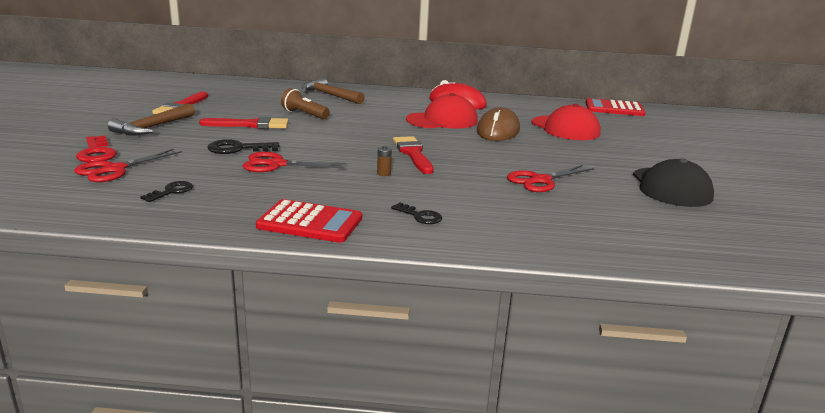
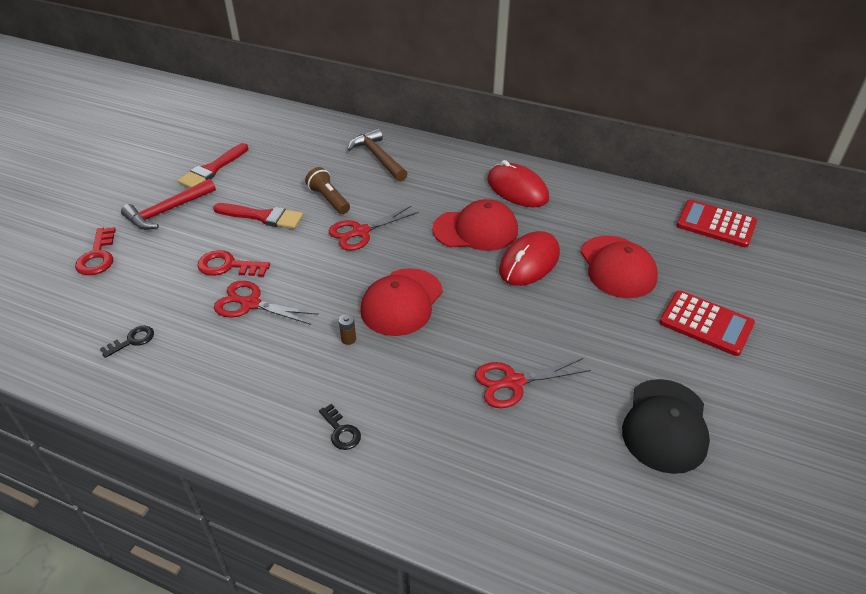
camera: 20 degrees right, 20 degrees up
red scissors [74,149,182,182] -> red scissors moved to [329,206,419,251]
brown hammer [108,104,195,136] -> red hammer [121,179,216,230]
black key [207,139,279,154] -> red key [197,250,270,277]
red calculator [256,199,362,243] -> red calculator moved to [659,291,755,356]
red brush [393,136,434,174] -> red cap [360,268,443,336]
brown mouse [477,107,520,141] -> red mouse [499,231,560,286]

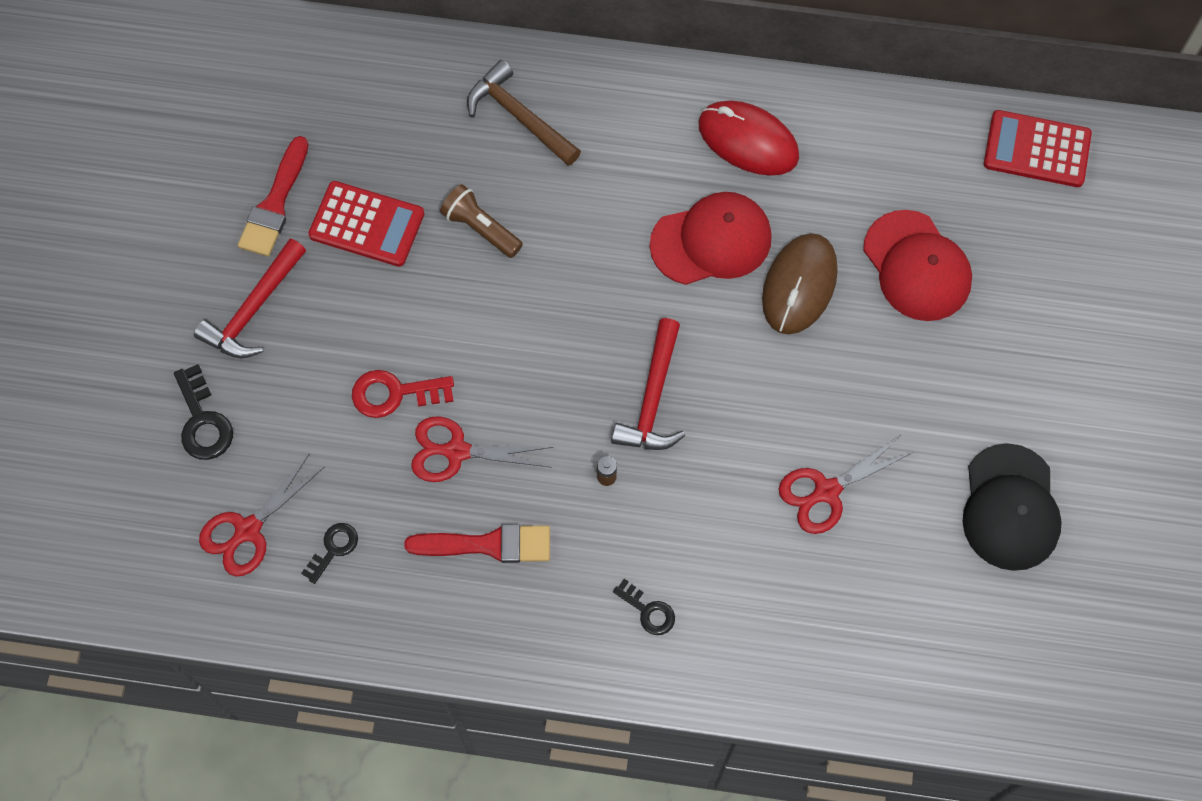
camera: 15 degrees left, 25 degrees up
red key [75,227,116,275] -> black key [174,364,233,460]
red brush [213,203,303,229] -> red brush moved to [404,524,550,563]
red scissors [329,206,419,251] -> red scissors moved to [199,453,324,576]
red cap [360,268,443,336] -> red hammer [611,318,685,450]
red mouse [499,231,560,286] -> brown mouse [762,233,838,334]
red calculator [659,291,755,356] -> red calculator moved to [308,181,425,267]

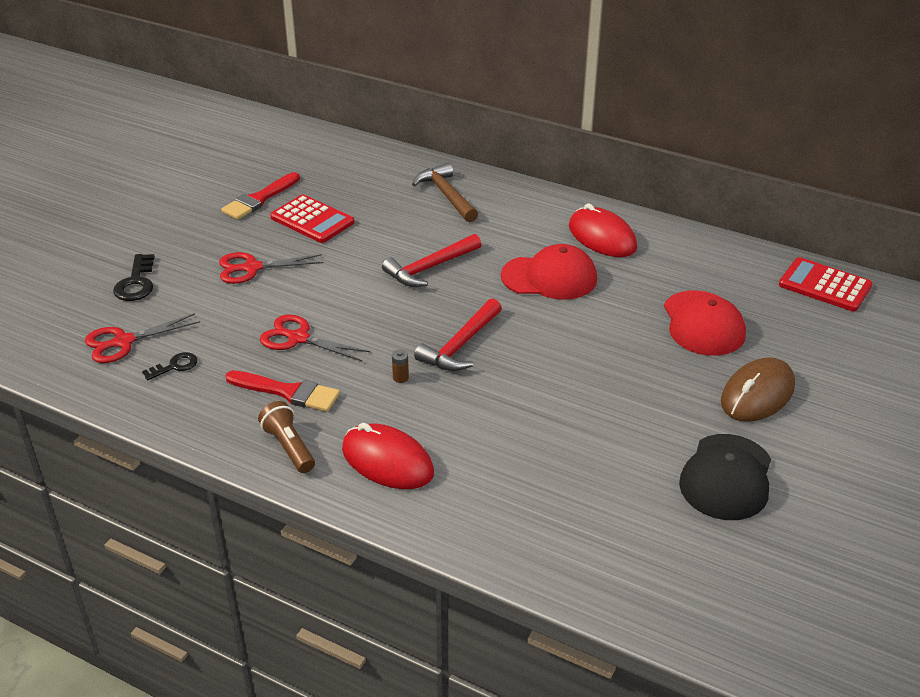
camera: 20 degrees right, 30 degrees down
red hammer [194,239,306,358] -> red hammer moved to [382,234,481,287]
red key [352,370,454,418] -> none
brown flashlight [440,184,523,258] -> brown flashlight moved to [258,401,315,473]
black key [613,579,675,635] -> red mouse [342,423,434,489]
brown mouse [762,233,838,334] -> brown mouse moved to [721,357,795,422]
red scissors [779,435,914,534] -> red scissors moved to [219,252,324,284]

